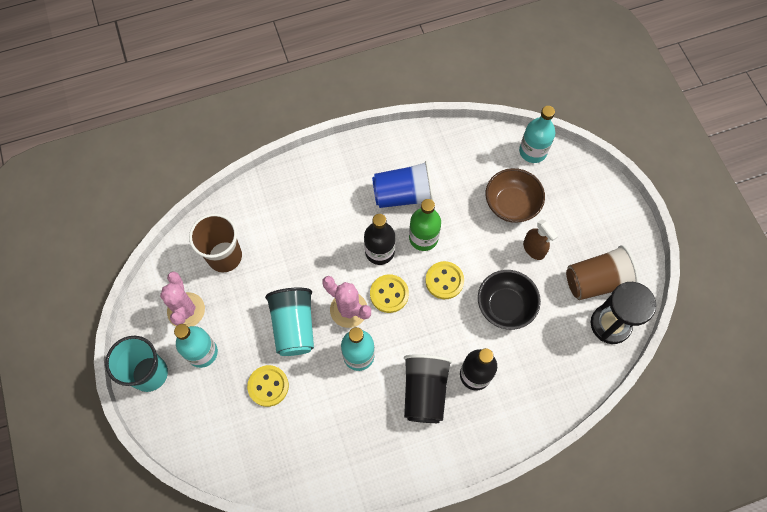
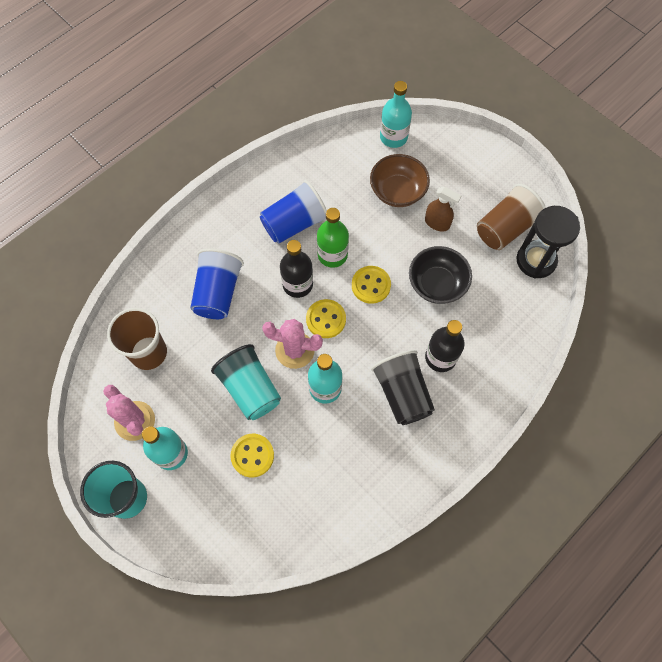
camera: 25 degrees left, 0 degrees up
none -> blue cup [190,248,244,319]

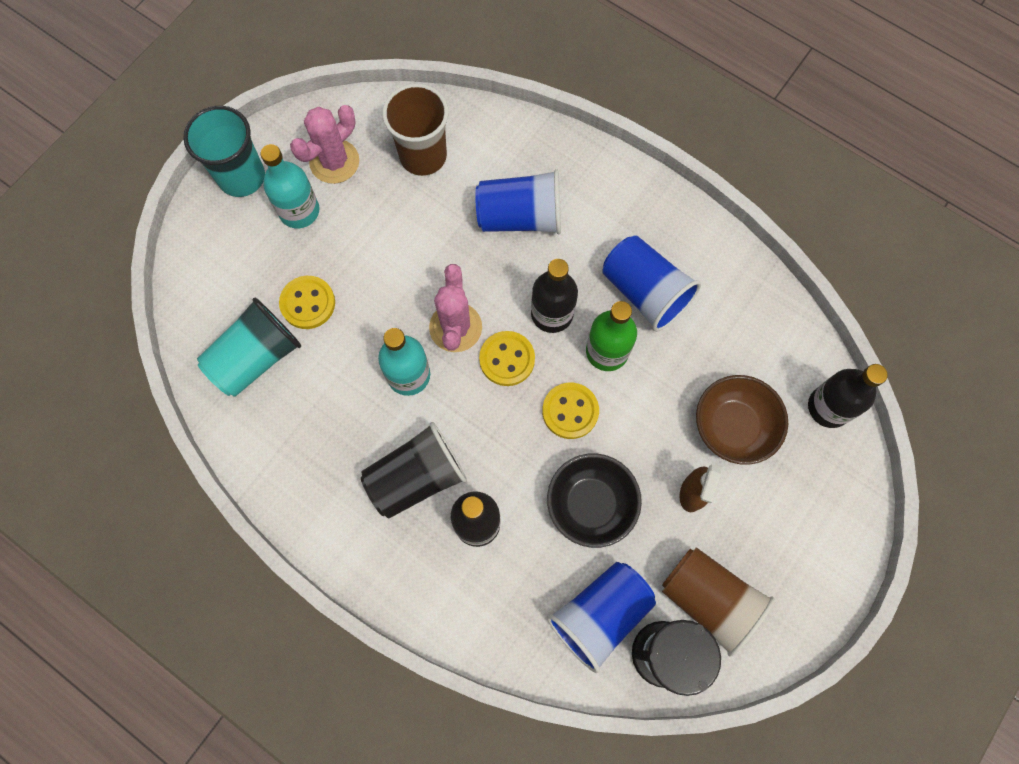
camera: 80 degrees right, 5 degrees up
turquoise cup [211,344,281,420] -> turquoise cup moved to [197,298,301,397]
turquoise bottle [380,81,412,148] -> black bottle [808,364,888,428]
none -> blue cup [547,562,656,673]

